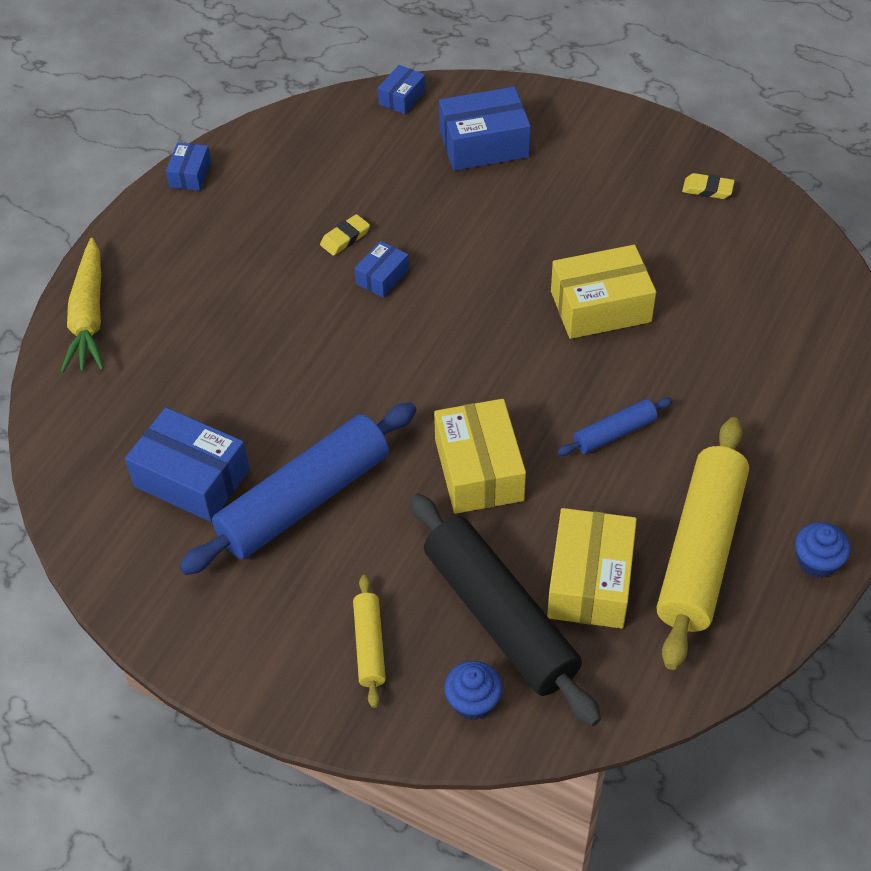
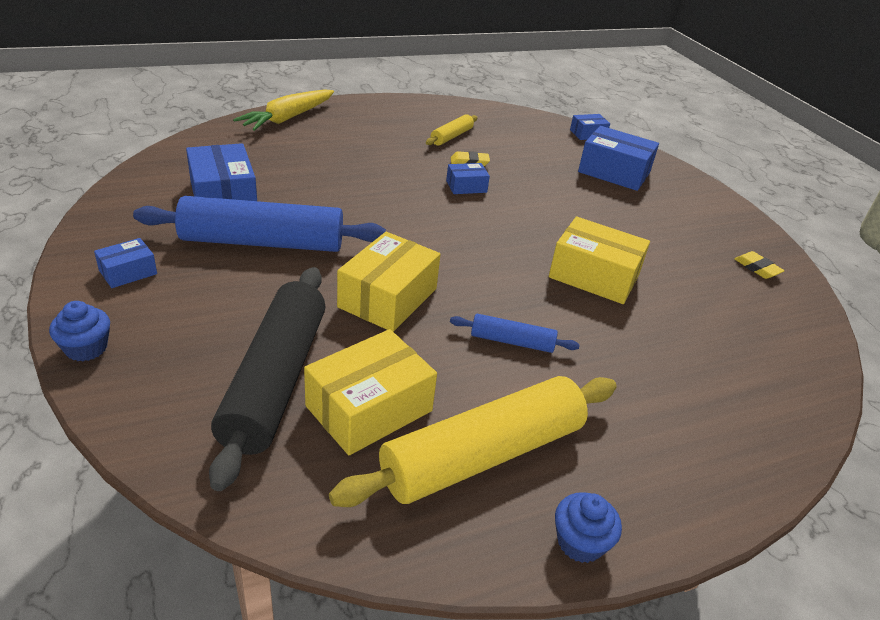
camera: 35 degrees right, 15 degrees down
blue box [166,142,211,191] -> blue box moved to [94,238,157,288]
yellow rolling pin [353,575,386,708] -> yellow rolling pin moved to [426,114,478,146]
blue cupcake [444,661,503,720] -> blue cupcake moved to [49,301,110,361]

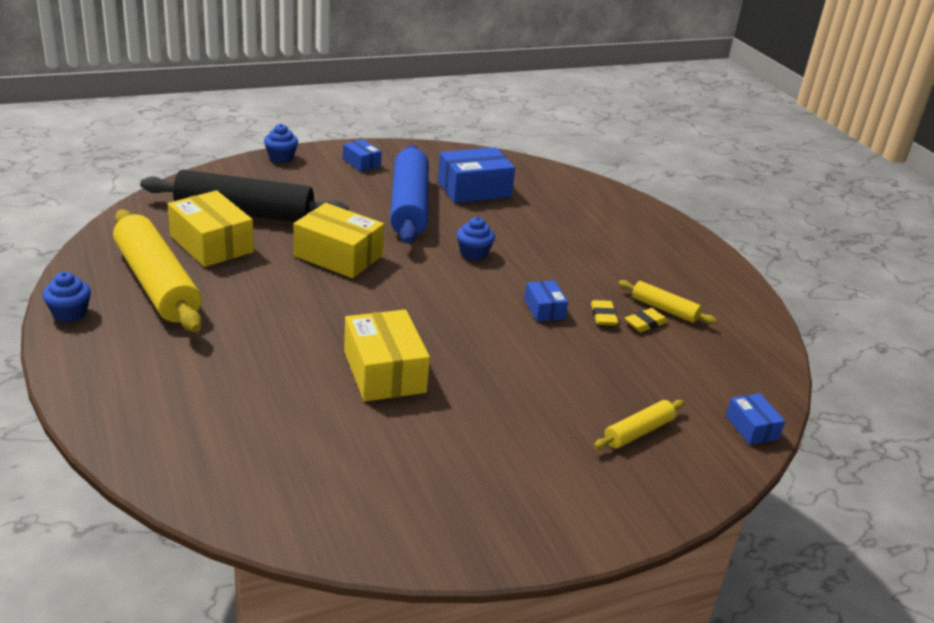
camera: 90 degrees right, 5 degrees down
yellow carrot [233,89,334,131] -> none
blue rolling pin [450,314,580,353] -> none
yellow box [549,216,650,304] -> yellow box turned 45 degrees counterclockwise [344,310,430,401]
blue box [578,126,659,191] -> yellow rolling pin [594,400,684,449]
yellow eraser [734,251,784,279] -> yellow eraser moved to [624,308,668,332]
none -> blue cupcake [457,217,495,260]

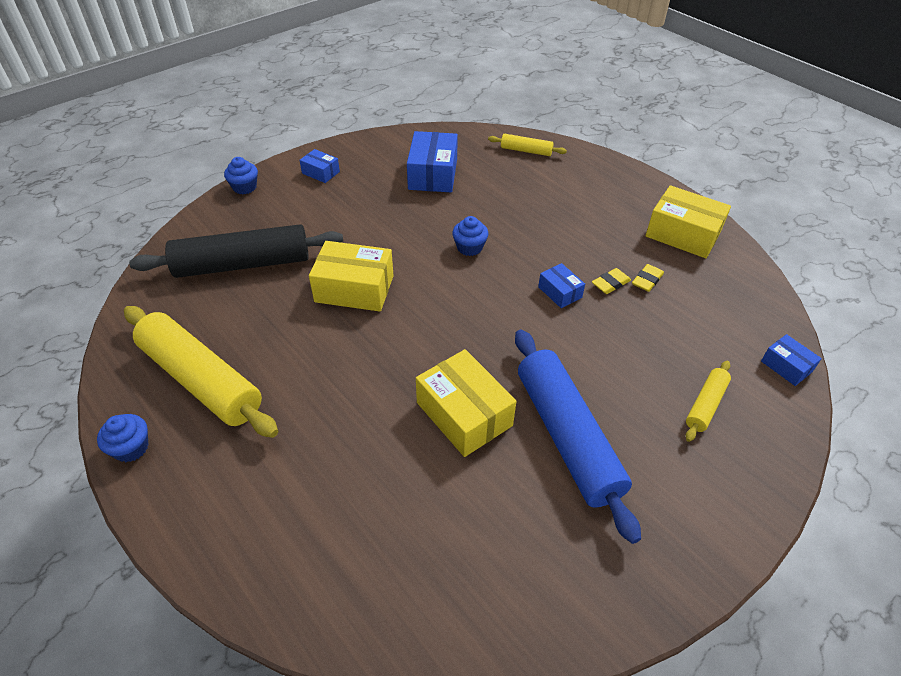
camera: 15 degrees left, 15 degrees up
yellow box [168,190,254,267] -> yellow box moved to [646,185,731,258]
blue rolling pin [390,145,429,244] -> blue rolling pin moved to [515,330,641,544]
blue box [438,147,515,203] -> blue box turned 45 degrees counterclockwise [407,131,458,192]
yellow eraser [591,300,618,326] -> yellow eraser turned 75 degrees clockwise [592,268,631,294]
yellow rolling pin [618,280,717,324] -> yellow rolling pin moved to [488,134,567,156]

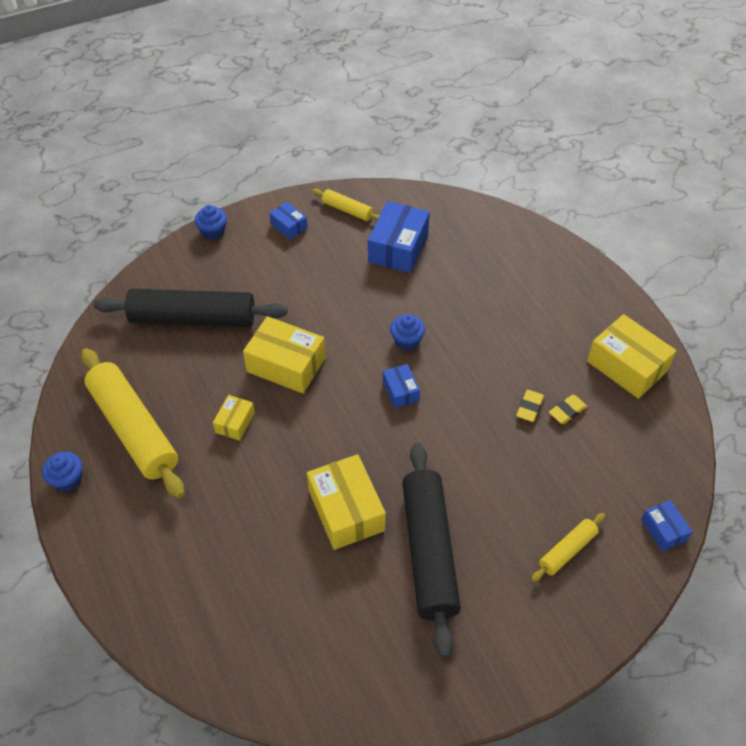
camera: 15 degrees right, 5 degrees up
yellow rolling pin [488,134,567,156] -> yellow rolling pin moved to [312,189,380,221]
blue rolling pin [515,330,641,544] -> black rolling pin [402,443,461,658]
blue box [538,263,585,308] -> blue box moved to [383,364,420,408]
yellow eraser [592,268,631,294] -> yellow eraser turned 45 degrees counterclockwise [516,390,544,422]
none -> yellow box [213,395,255,441]

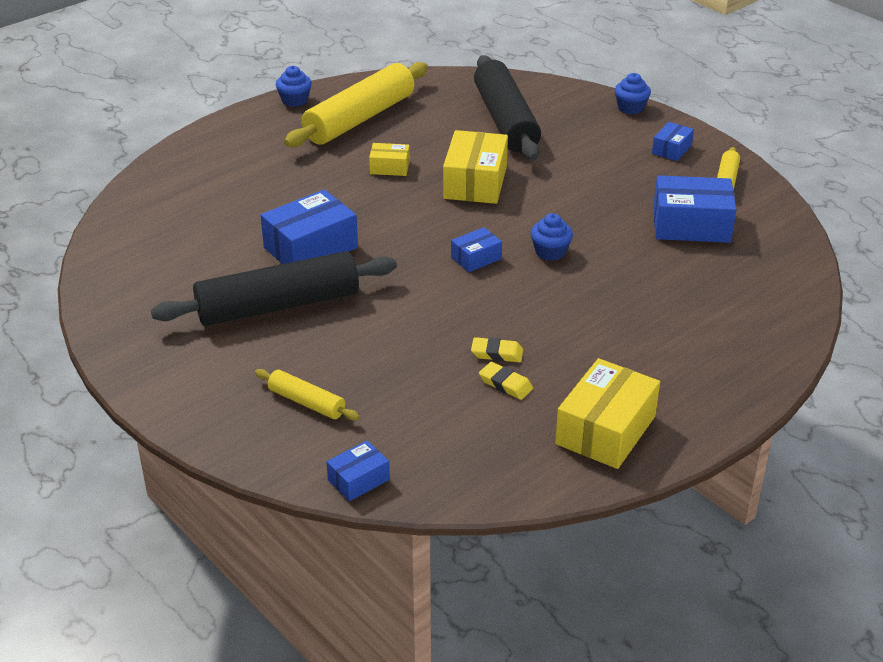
camera: 75 degrees right, 15 degrees down
yellow box [307,454,386,550] -> blue box [260,190,358,264]

